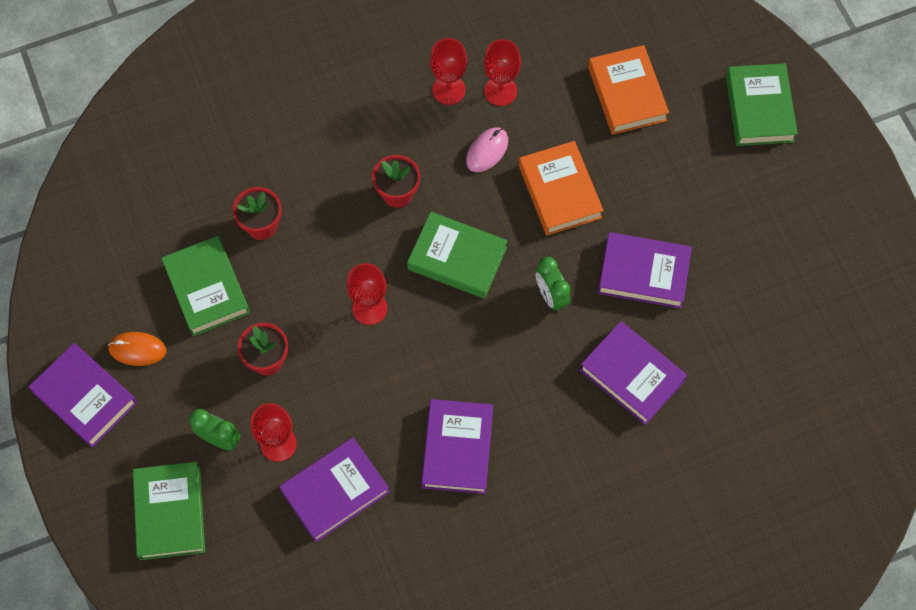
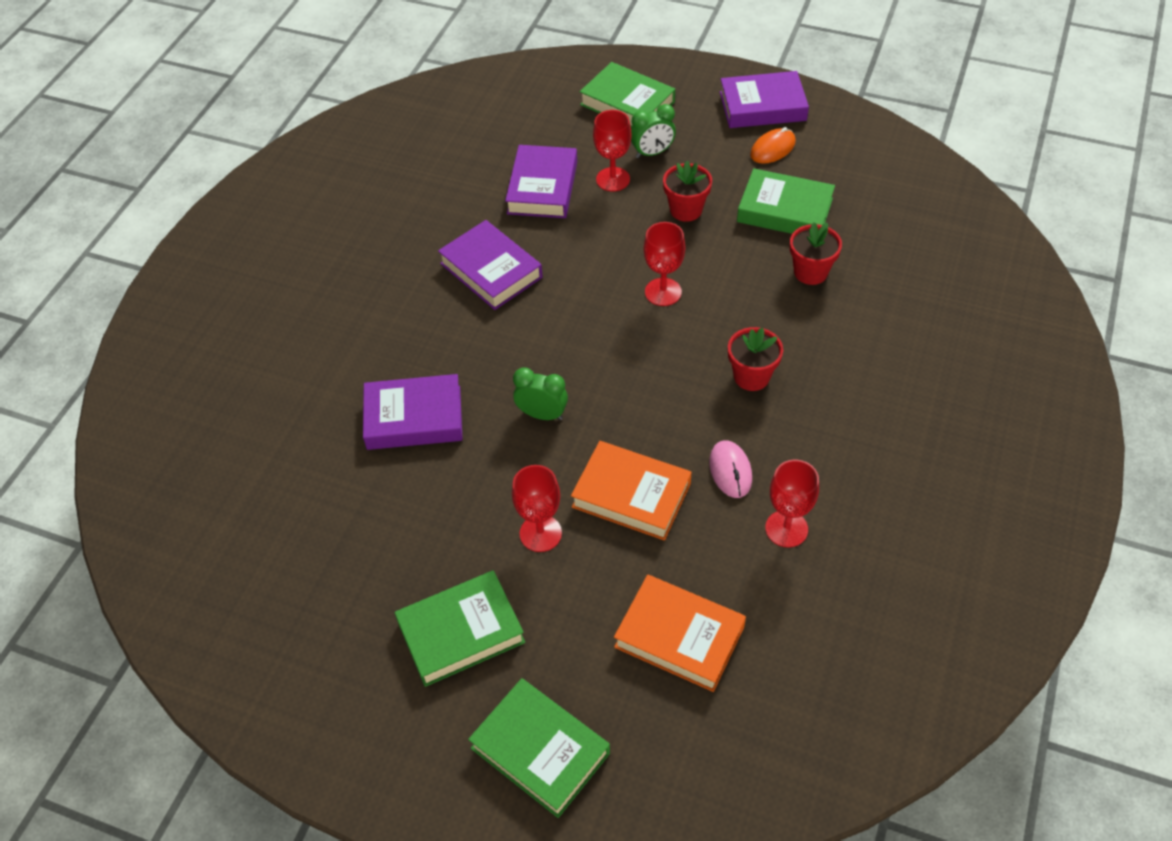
camera: 135 degrees right, 15 degrees down
green book [407,212,508,299] -> green book moved to [395,570,525,687]
red goblet [430,38,467,105] -> red goblet moved to [512,465,562,552]
purple book [598,232,692,308] -> none

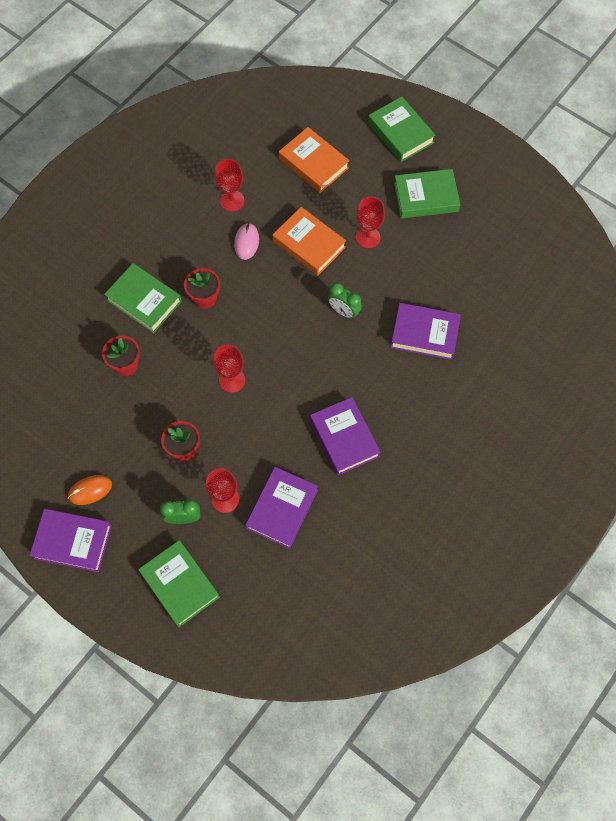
camera: 165 degrees left, 15 degrees up
green book [737,168,835,234] -> green book moved to [104,263,182,333]

